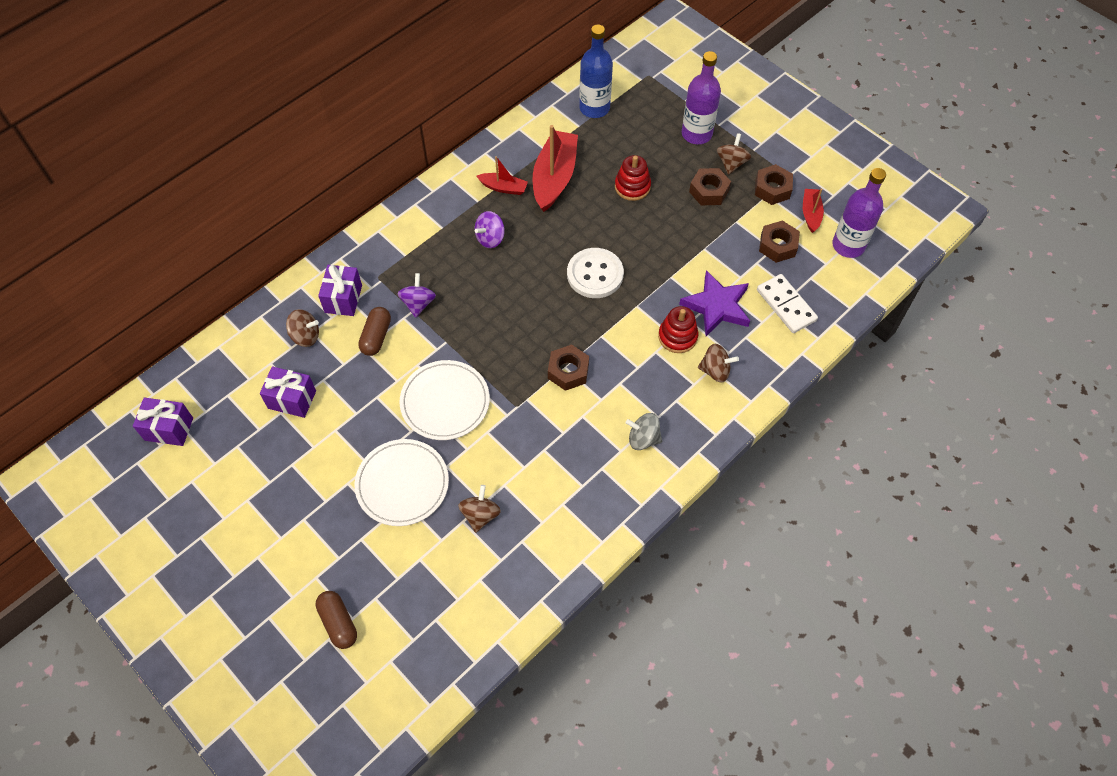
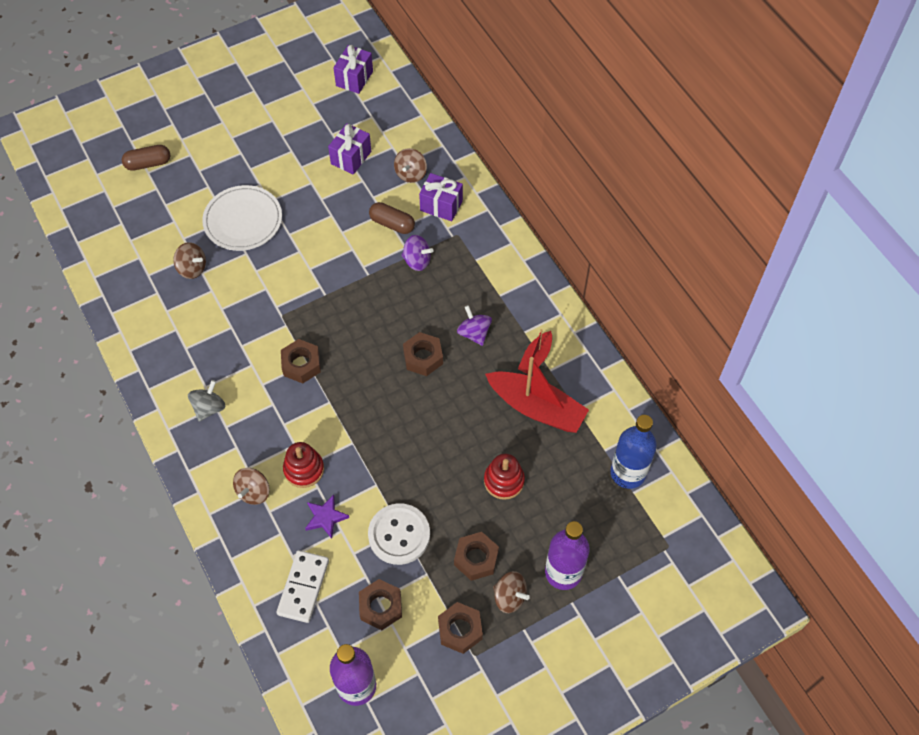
camera: 105 degrees right, 0 degrees up
white plate [400,360,490,440] -> none
white button [567,248,624,298] -> white button moved to [368,503,430,565]
purple star [679,270,750,336] -> purple star [305,495,349,539], size x0.58
white domino [757,274,818,333] -> white domino turned 60 degrees counterclockwise [276,550,329,623]
red boat [803,188,824,233] -> none
none -> brown nut [403,332,443,376]

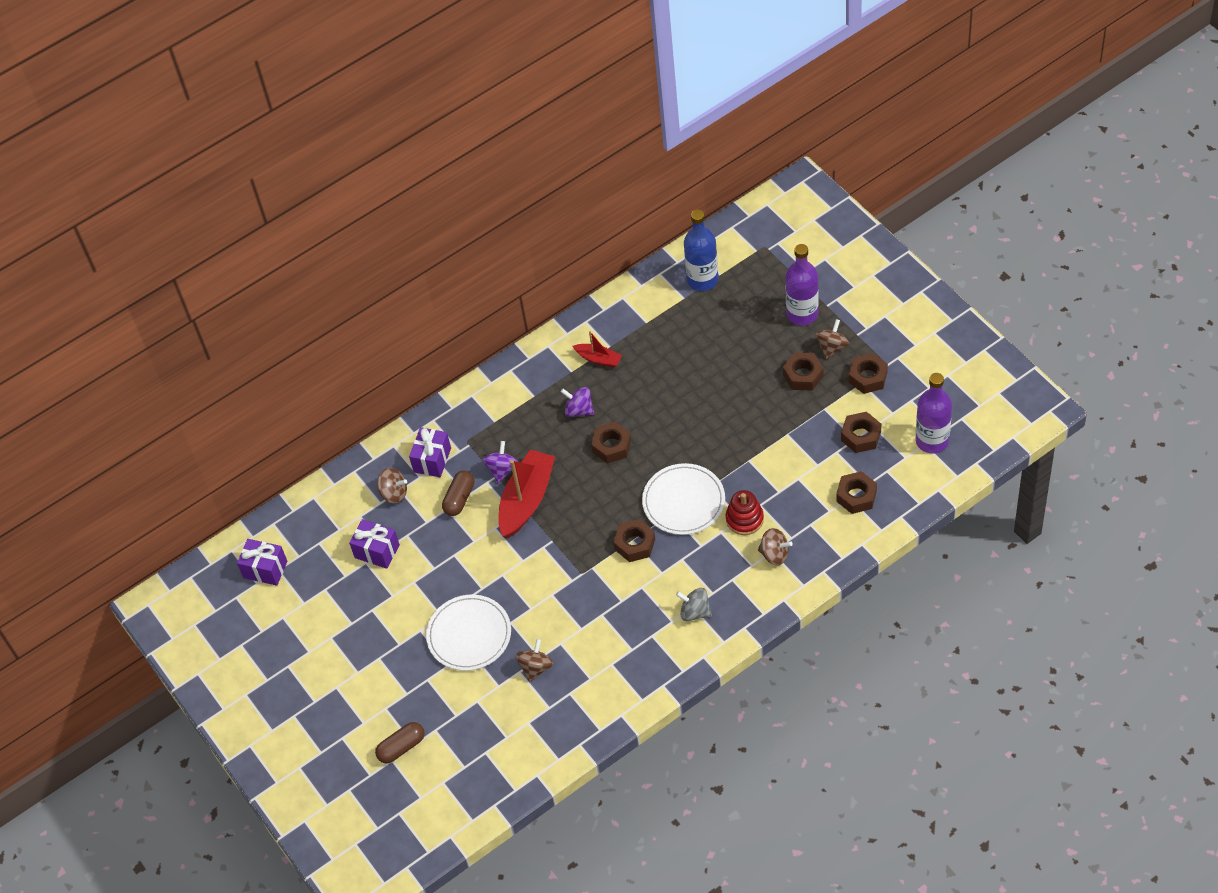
camera: 90 degrees left, 5 degrees down
brown capsule [122,145,170,171] -> brown capsule turned 75 degrees clockwise [375,722,425,764]
white domino [276,550,329,623] -> brown nut [836,471,877,514]
purple star [305,495,349,539] -> none
white button [368,503,430,565] -> none
purple spinning top [457,305,492,346] -> purple spinning top turned 60 degrees clockwise [561,387,594,417]
red stacking toy [484,454,525,500] -> none
red boat [485,357,589,433] -> red boat moved to [498,449,555,538]
none -> white plate [642,463,725,535]

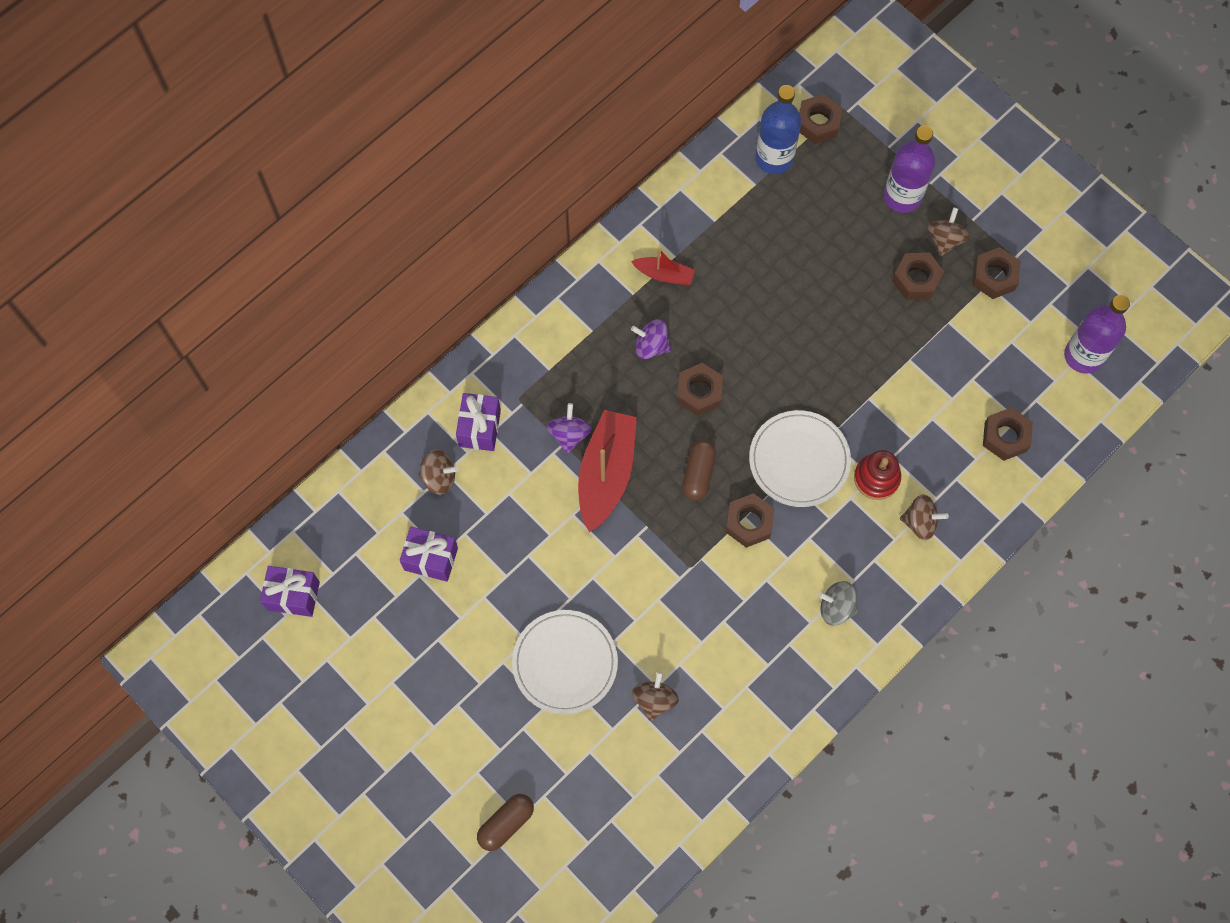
camera: 15 degrees left, 15 degrees up
brown capsule [442,470,475,516] -> brown capsule moved to [682,440,716,501]
brown nut [841,412,881,453] -> brown nut moved to [799,94,842,144]

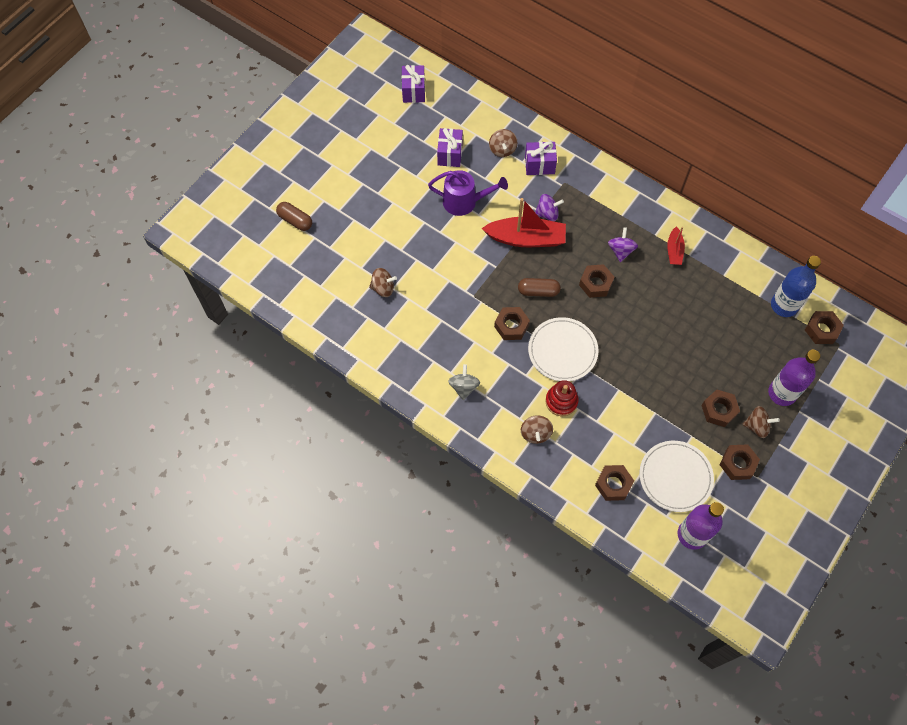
camera: 80 degrees right, 5 degrees down
white plate [512,610,618,714] -> white plate moved to [639,441,714,512]
none -> purple watering can [428,170,508,216]

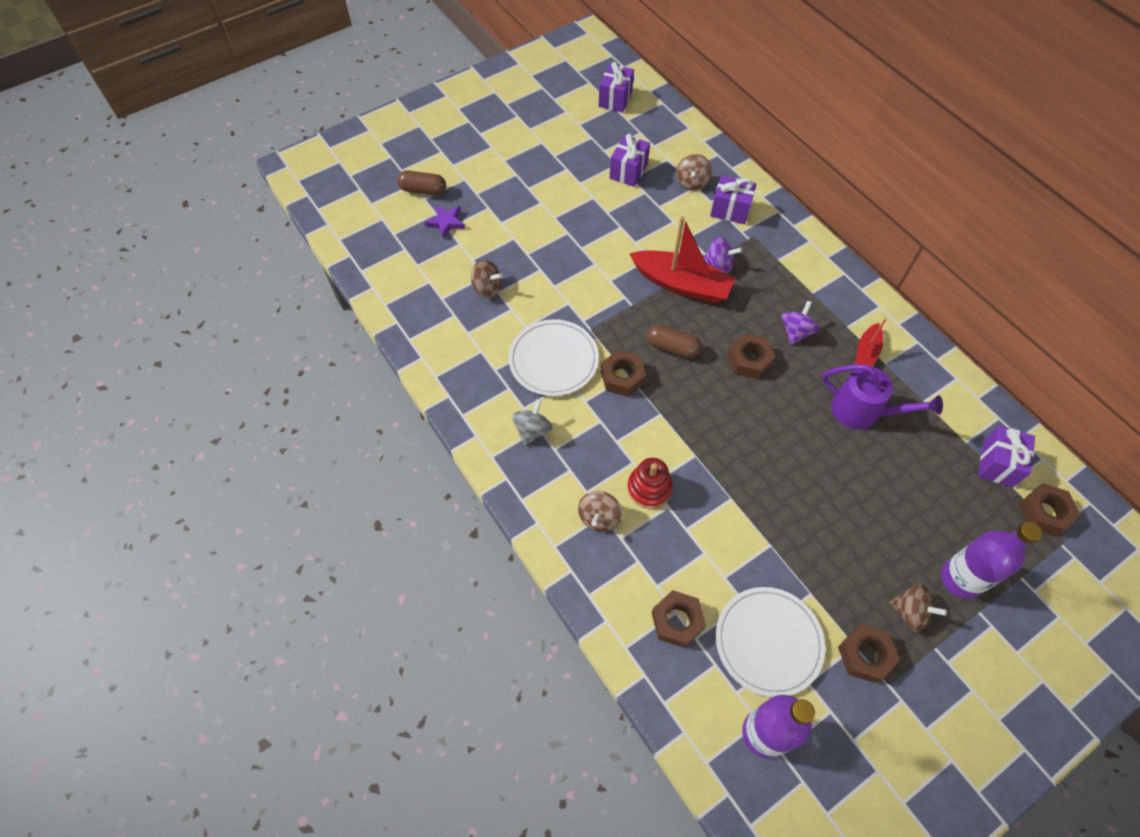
camera: 20 degrees right, 5 degrees down
brown capsule [276,202,312,231] -> brown capsule turned 45 degrees counterclockwise [397,170,446,195]
purple watering can [428,170,508,216] -> purple watering can moved to [822,364,943,430]
white plate [528,317,599,381] -> white plate moved to [508,319,599,396]
brown nut [701,389,740,427] -> none
blue bottle [771,256,821,317] -> purple gift [978,425,1035,488]
none -> purple star [425,205,465,239]

